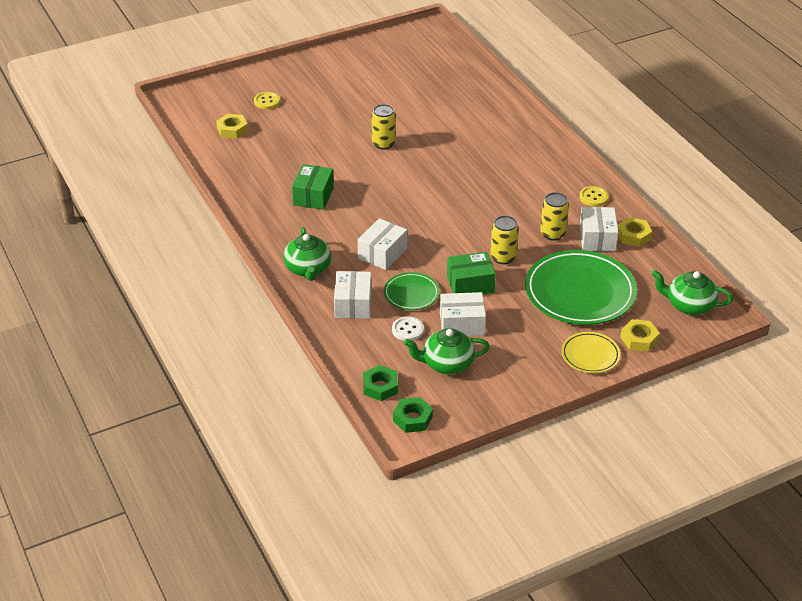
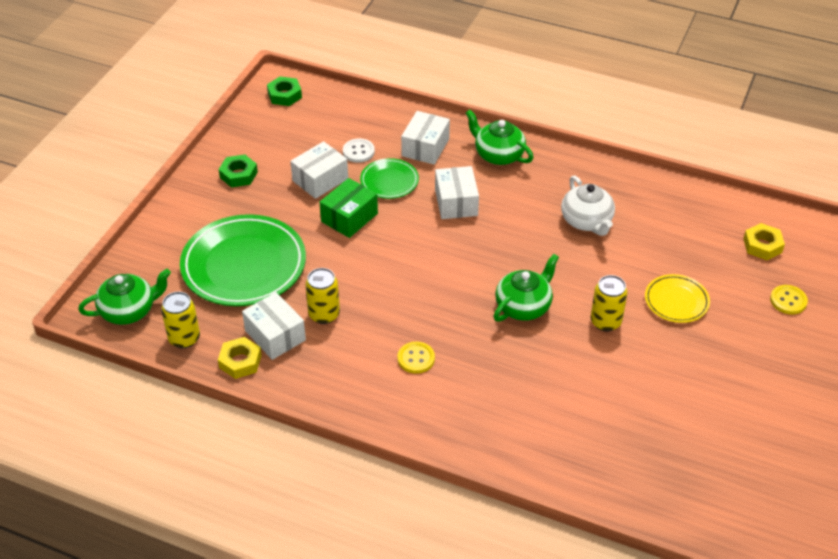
camera: 140 degrees right, 5 degrees up
green box [292,164,334,210] -> white teapot [561,176,615,236]
white box [334,271,372,319] -> white box turned 60 degrees clockwise [401,111,450,165]
green nut [363,365,398,401] -> green nut moved to [218,154,258,188]
green teapot [404,328,490,374] -> green teapot moved to [493,254,559,322]
yellow can [490,215,519,264] -> yellow can moved to [161,292,200,348]
yellow plate [561,332,620,373] -> yellow plate moved to [645,274,710,323]
yellow button [579,186,609,207] -> yellow button moved to [397,342,435,374]
yellow nut [620,319,660,352] -> none

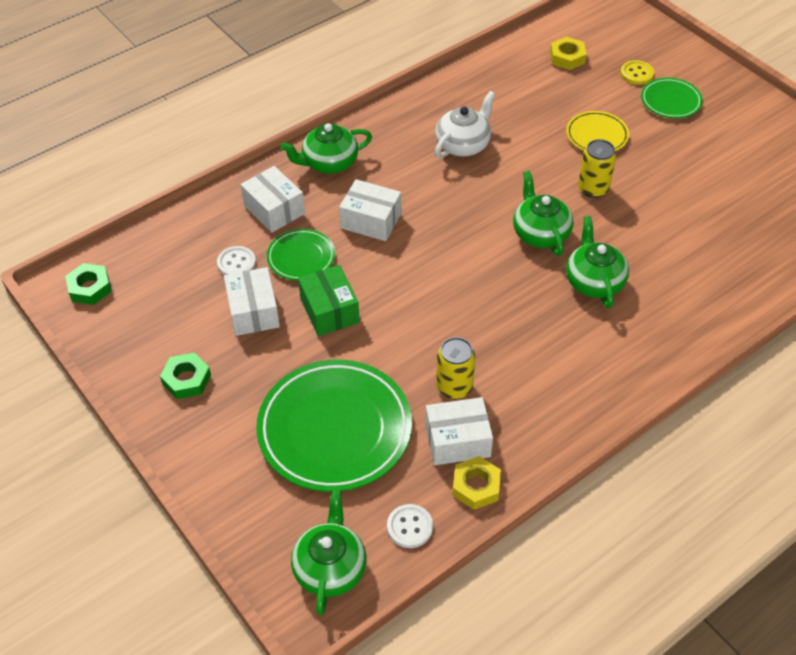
camera: 60 degrees left, 5 degrees up
yellow can [161,292,200,348] -> white button [387,504,433,548]
yellow button [397,342,435,374] -> none
white teapot [561,176,615,236] -> white teapot turned 60 degrees counterclockwise [435,91,495,158]
none -> green teapot [566,216,629,308]
none -> green plate [641,78,703,118]

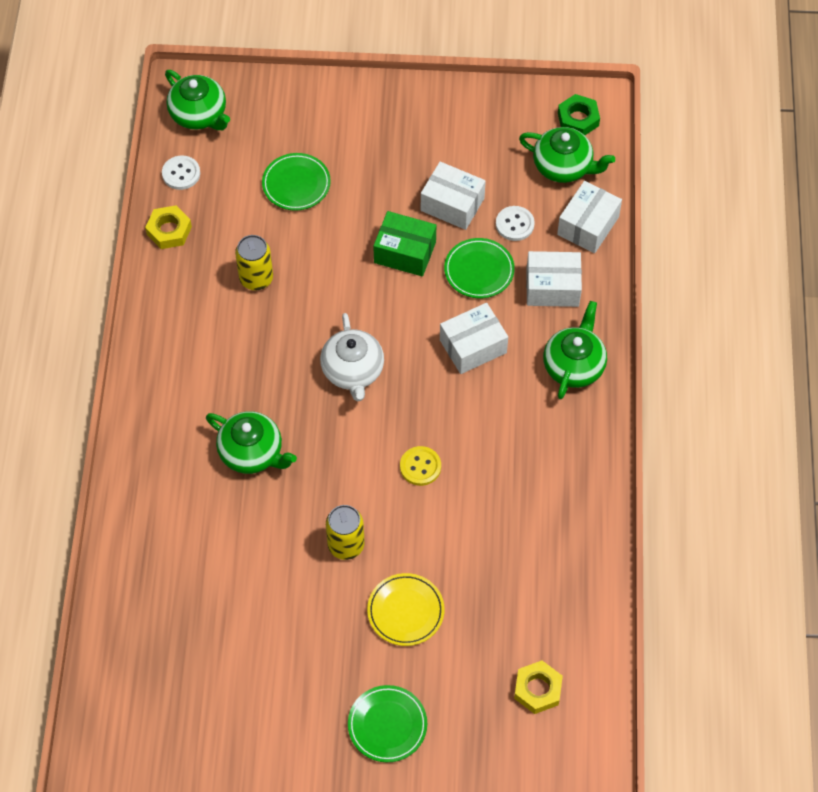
camera: 130 degrees right, 10 degrees up
green nut [160,353,211,399] -> none
green plate [256,359,412,492] -> green plate [262,153,331,211], size x0.50
white box [425,397,493,465] -> white box moved to [557,181,622,253]
white teapot [435,91,495,158] -> white teapot moved to [320,313,384,401]
green teapot [513,171,573,256] -> green teapot moved to [519,127,615,183]
yellow button [620,60,654,85] -> yellow button moved to [400,446,441,486]

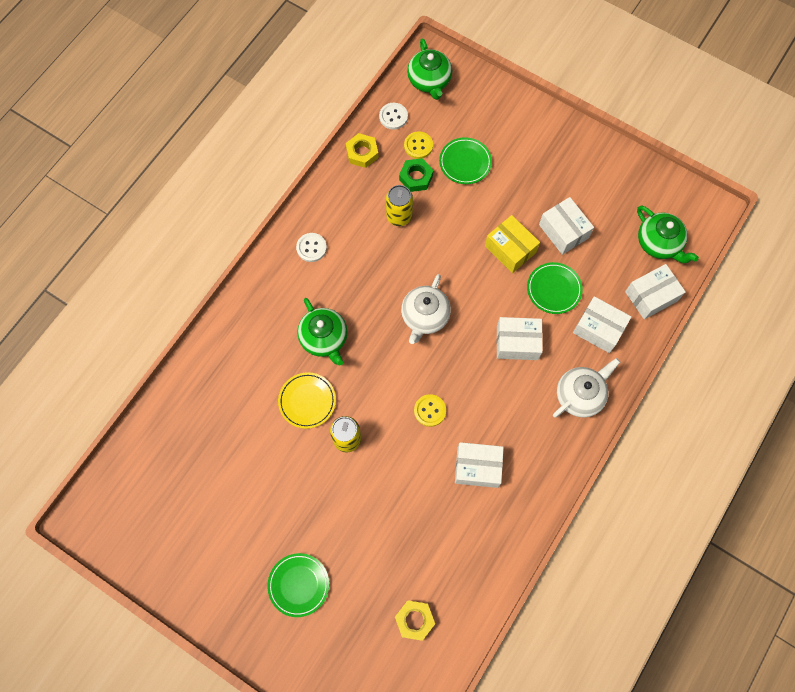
camera: 30 degrees right, 10 degrees up
yellow plate [367,573,445,646] -> yellow plate moved to [278,372,336,429]
green box [373,211,436,277] -> yellow box [485,215,540,273]
white button [496,206,535,241] -> white button moved to [296,233,327,262]
green teapot [543,301,607,399] -> white teapot [553,358,620,418]
green nut [558,94,600,135] -> green nut moved to [399,158,434,192]
none -> yellow button [404,131,433,159]
none -> white box [455,442,504,488]

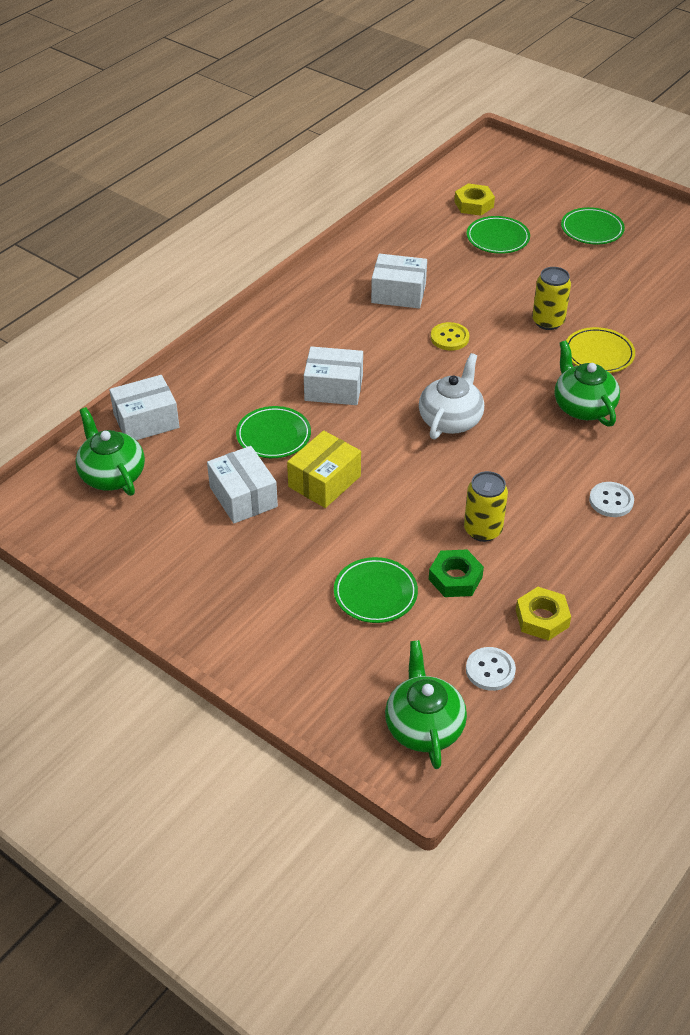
camera: 175 degrees left, 25 degrees down
yellow button [404,131,433,159] -> none
yellow box [485,215,540,273] -> yellow box turned 75 degrees clockwise [287,430,361,508]
white teapot [553,358,620,418] -> none
white box [573,296,631,353] -> none
none -> green plate [467,216,530,254]

